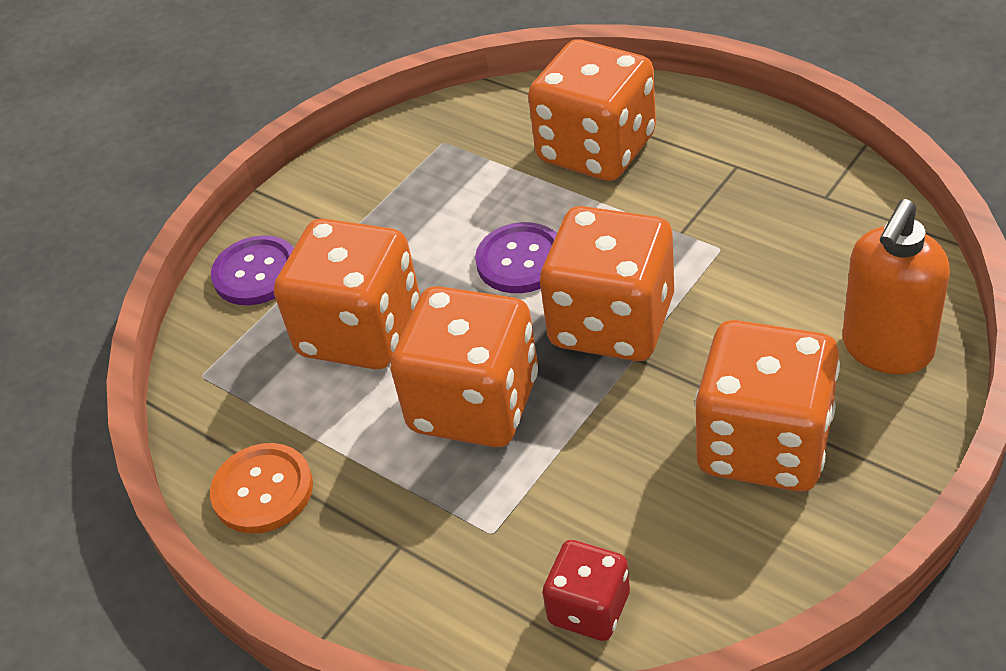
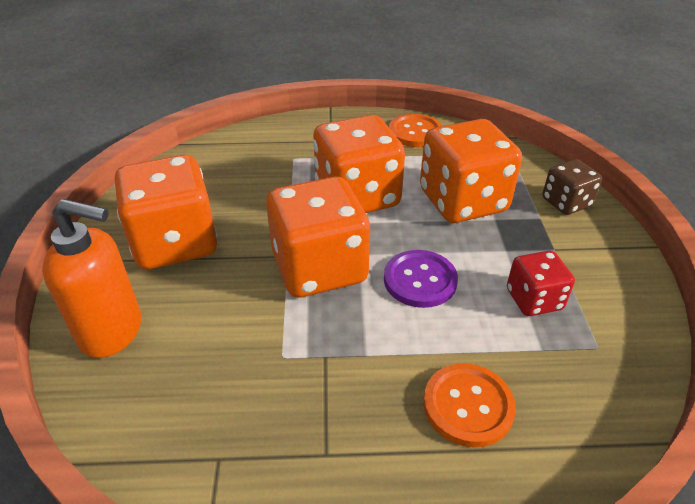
camera: 135 degrees right, 5 degrees down
purple button [211,235,294,305] -> brown dice [542,159,602,215]
orange dice [528,39,656,181] -> orange button [423,363,516,447]
red dice [542,540,630,641] -> red dice moved to [507,251,575,316]
orange soap dispenser [843,199,950,374] -> orange soap dispenser turned 105 degrees clockwise [42,199,142,358]

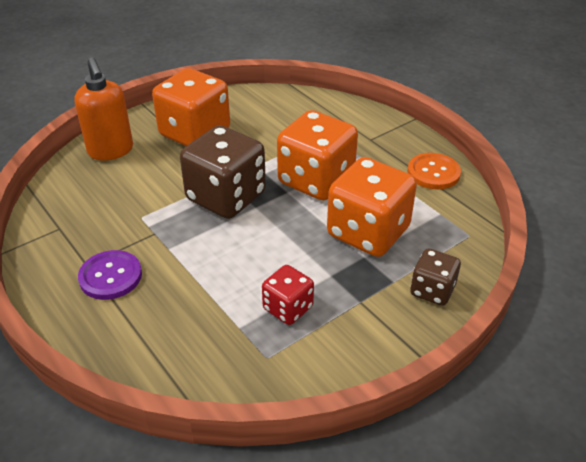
camera: 55 degrees right, 0 degrees up
orange dice [266,177,370,298] -> brown dice [180,125,266,219]
purple button [384,250,458,308] -> purple button moved to [78,250,142,300]
orange button [423,363,516,447] -> none

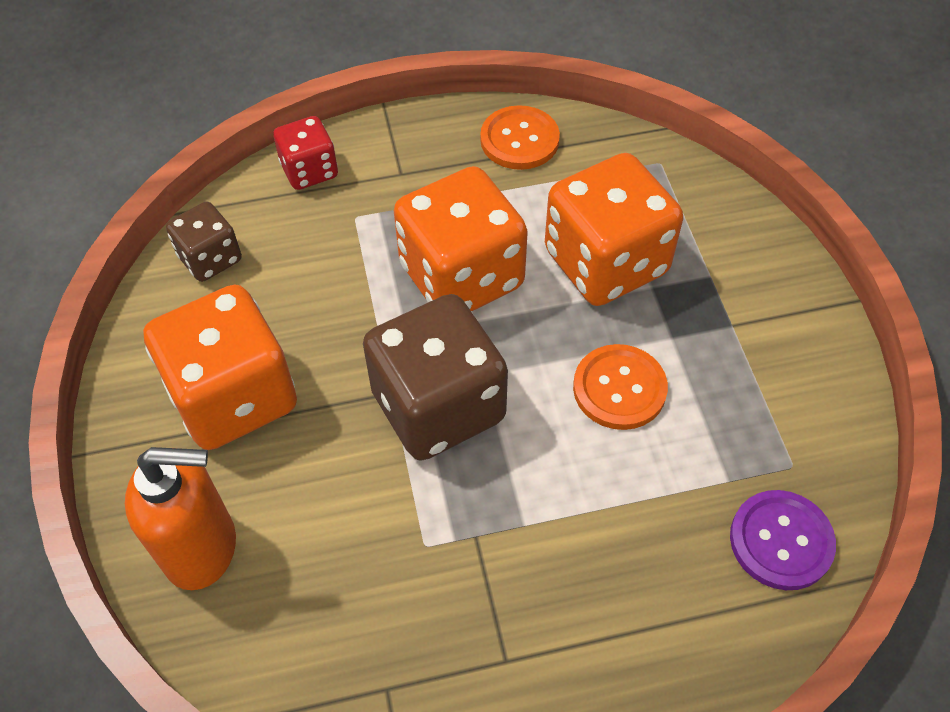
camera: 65 degrees left, 15 degrees up
purple button [78,250,142,300] -> purple button moved to [730,490,836,590]
red dice [262,265,314,325] -> red dice moved to [273,116,338,190]
brown dice [410,249,461,306] -> brown dice moved to [166,202,242,282]
none -> orange button [573,344,668,430]

